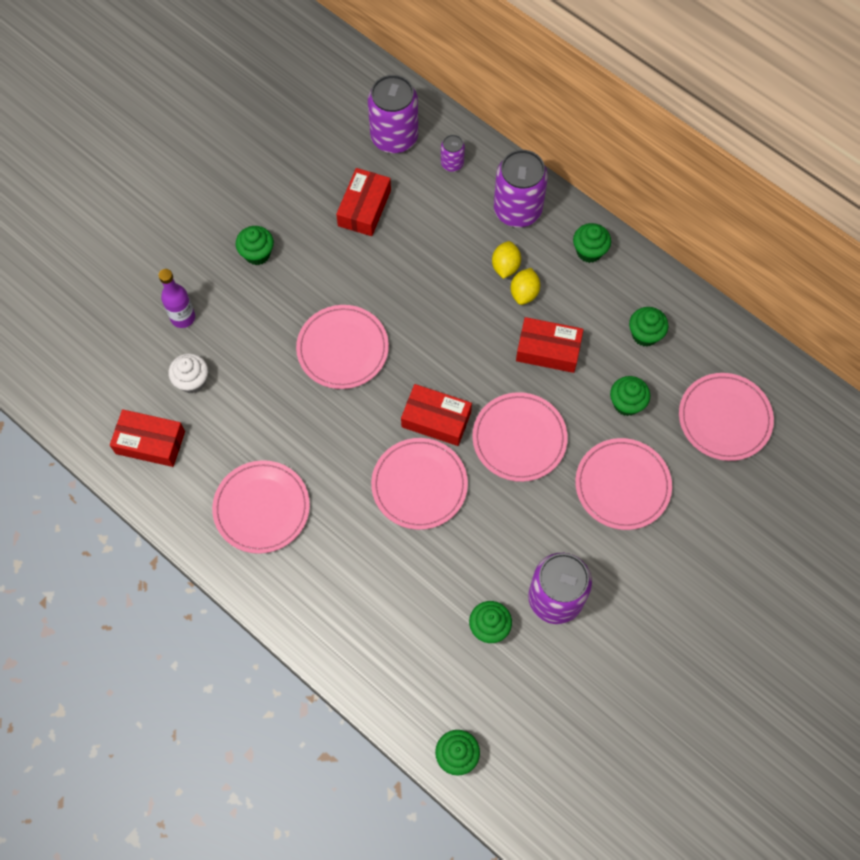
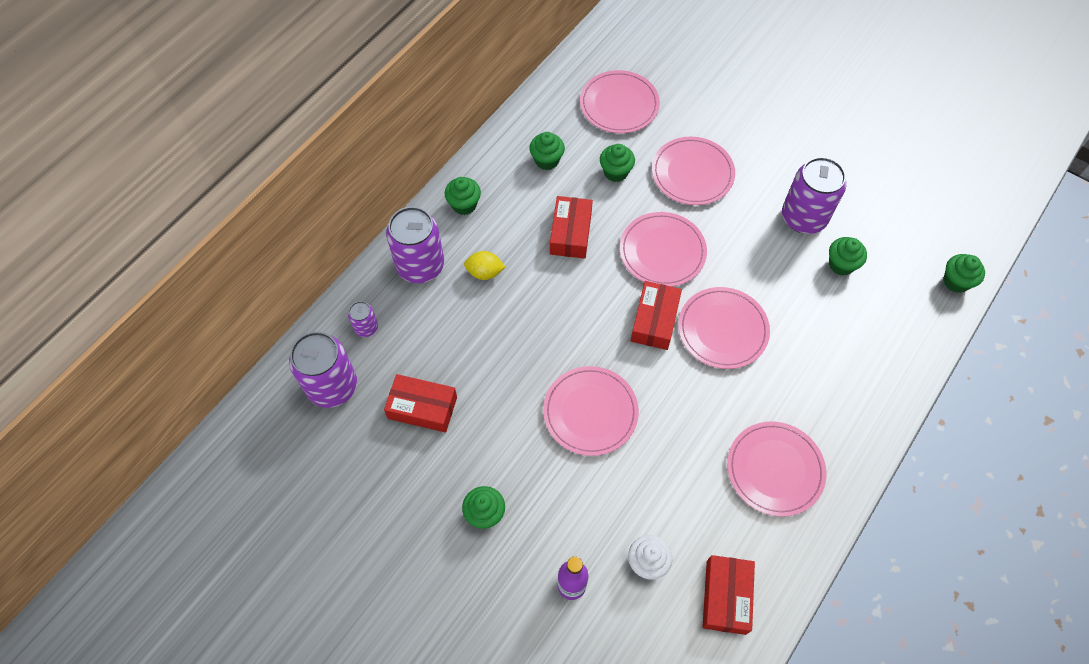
camera: 95 degrees left, 5 degrees down
yellow lemon [511,268,540,305] -> none

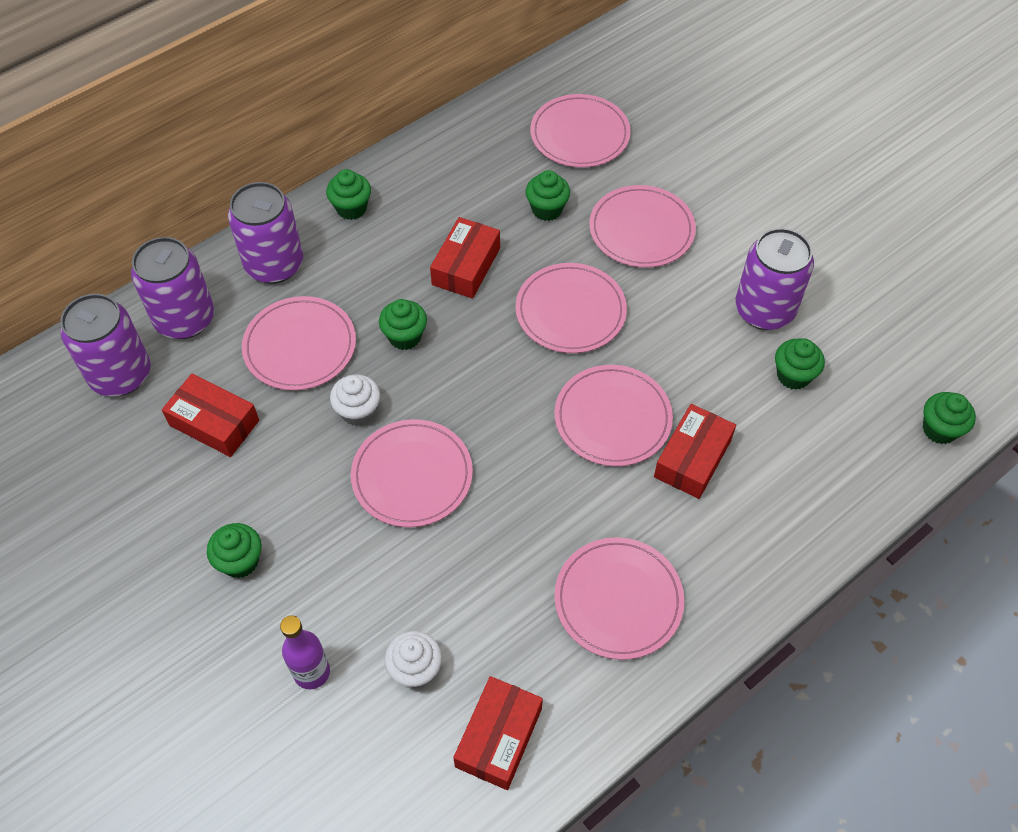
camera: 15 degrees right, 5 degrees down
purple can [348,301,378,337] -> purple can [131,237,214,339], size x2.07
yellow lemon [464,251,505,280] -> none
green cupcake [529,132,565,170] -> green cupcake moved to [379,299,427,350]
red box [631,281,682,350] -> red box moved to [654,404,736,499]
none -> pink plate [242,296,356,390]
none -> white cupcake [330,374,380,426]

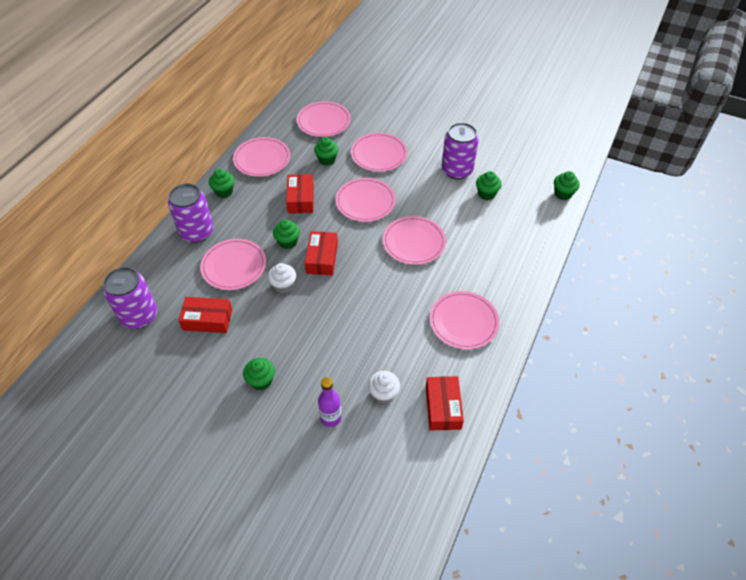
camera: 25 degrees left, 5 degrees down
purple can [131,237,214,339] -> none
pink plate [351,419,473,527] -> pink plate moved to [233,137,290,177]
red box [654,404,736,499] -> red box moved to [305,231,338,276]

